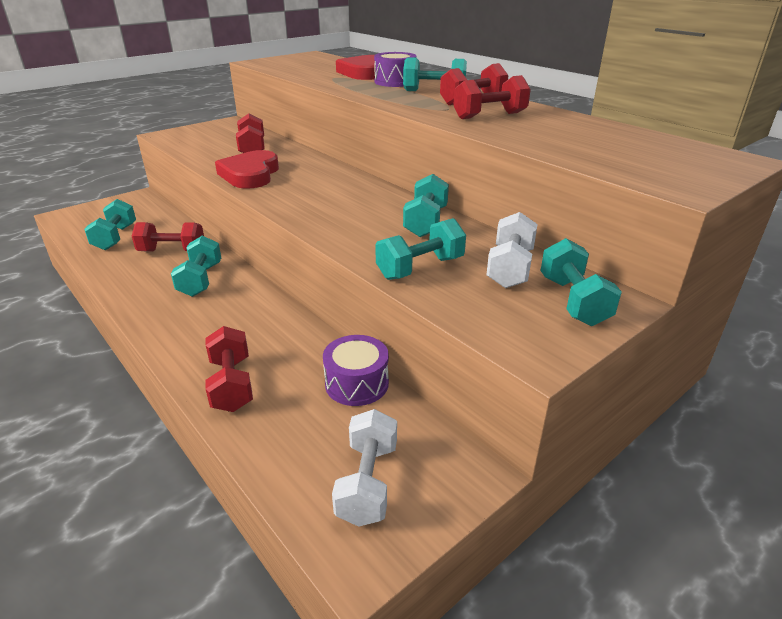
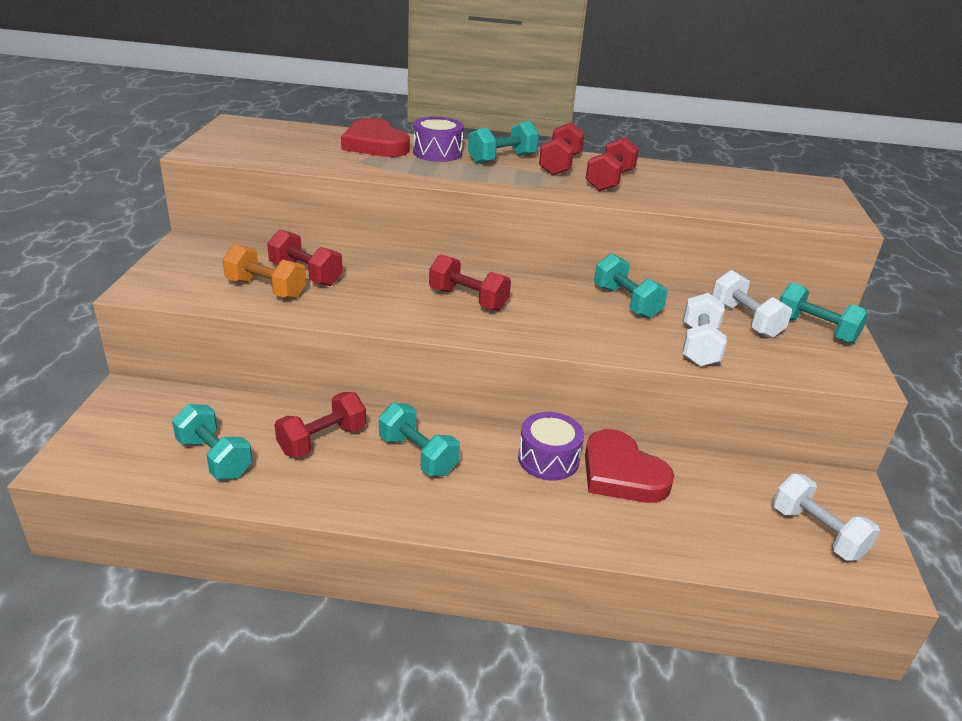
camera: 45 degrees left, 0 degrees up
red dumbbell [205,326,253,412] -> red dumbbell moved to [429,254,511,311]
red heart [215,150,279,189] -> red heart moved to [585,429,674,503]
purple drum [323,335,389,406] -> purple drum moved to [518,412,584,480]
turquoise dumbbell [375,218,466,280] -> white dumbbell [683,293,727,367]
none -> orange dumbbell [223,244,306,299]

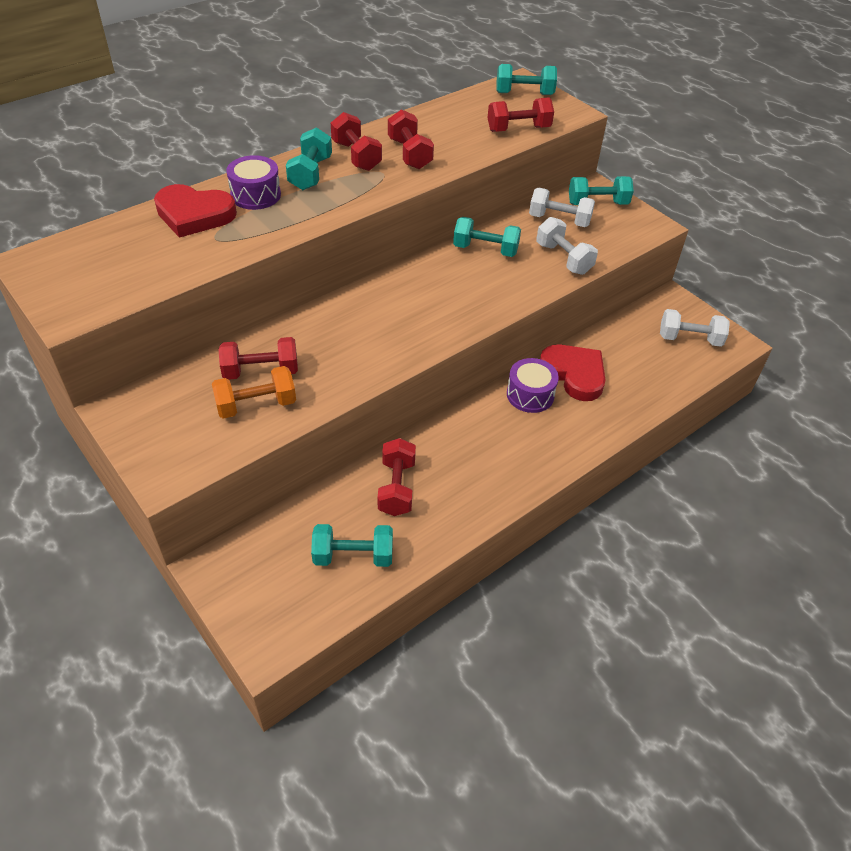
camera: 45 degrees left, 15 degrees up
turquoise dumbbell [379,402,460,476] -> turquoise dumbbell moved to [496,64,557,95]
red dumbbell [429,254,511,311] -> red dumbbell moved to [488,97,554,132]
red heart [585,429,674,503] -> red heart turned 135 degrees counterclockwise [540,345,605,401]

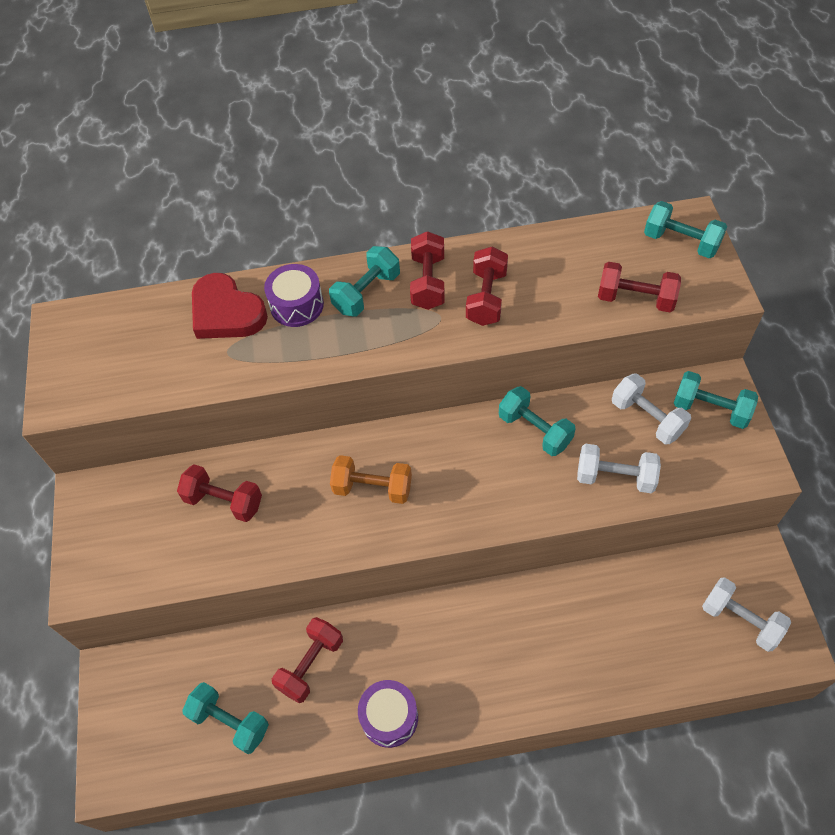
camera: 35 degrees right, 10 degrees up
orange dumbbell [212,366,296,419] -> orange dumbbell moved to [330,455,412,504]
purple drum [507,358,559,413] -> purple drum moved to [358,680,418,748]
white dumbbell [536,217,598,275] -> white dumbbell turned 75 degrees counterclockwise [577,444,661,493]
red heart [540,345,605,401] -> none

